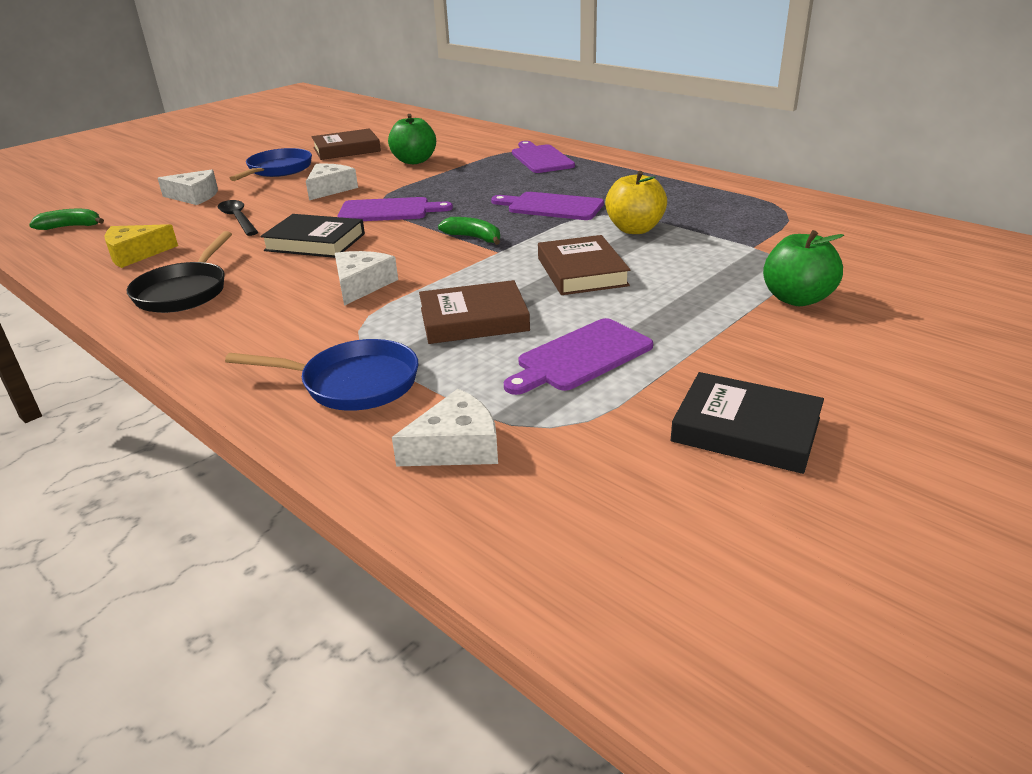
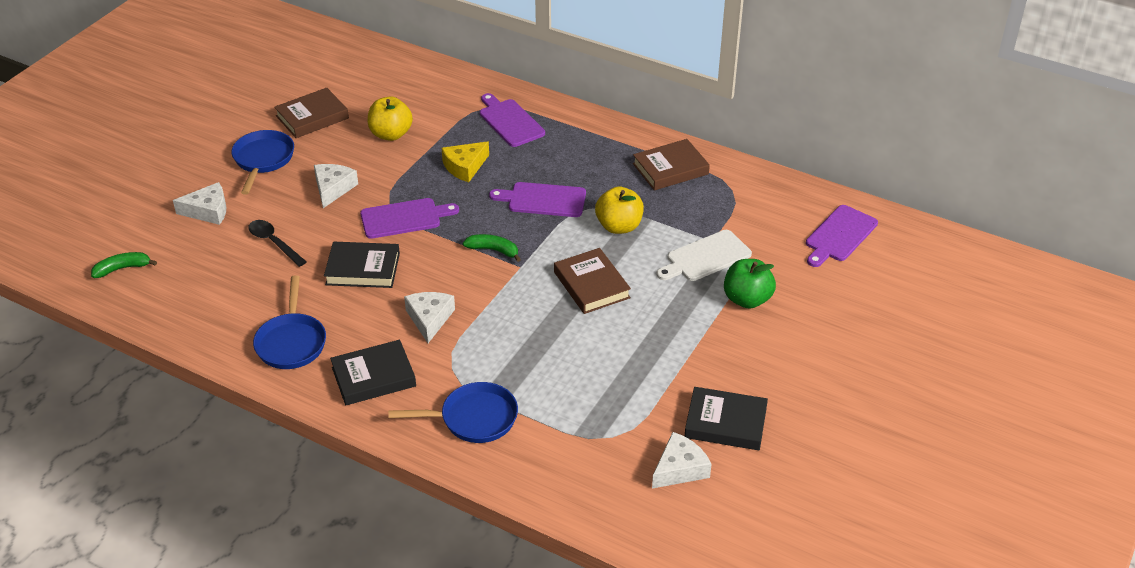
camera: 15 degrees left, 10 degrees up
yellow cheese [105,224,178,268] -> yellow cheese moved to [442,141,489,182]
black pan [126,231,232,313] -> blue pan [253,275,326,369]
green apple [388,114,436,164] -> yellow apple [367,96,413,141]
white cheese [392,389,498,466] -> white cheese moved to [652,432,711,489]
brown book [419,280,530,344] -> brown book moved to [633,139,710,191]
purple cutting board [504,318,653,395] -> purple cutting board moved to [806,205,878,267]
none -> black book [330,340,416,405]
none -> white cutting board [657,230,752,281]

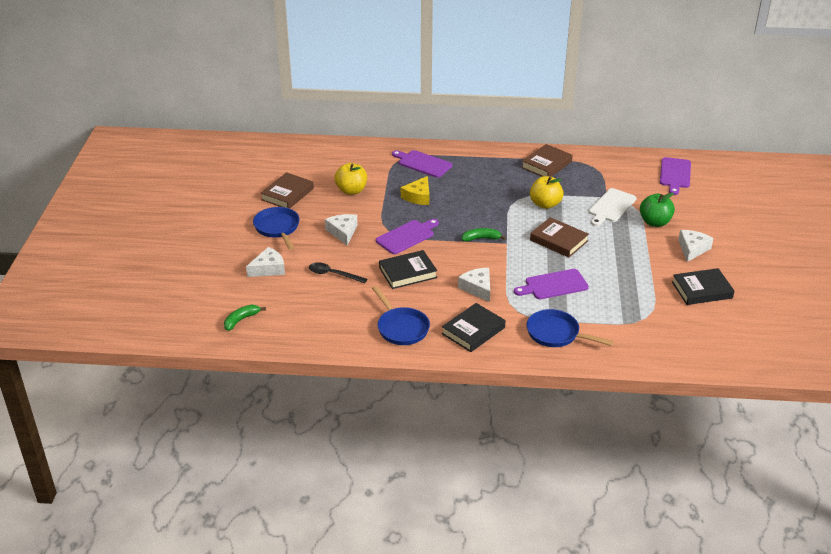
camera: 25 degrees left, 5 degrees down
blue pan [388,382,518,443] -> blue pan turned 120 degrees counterclockwise [527,309,614,347]
purple cutting board [489,182,586,217] -> purple cutting board moved to [514,269,589,299]
white cheese [652,432,711,489] -> white cheese moved to [678,230,714,262]

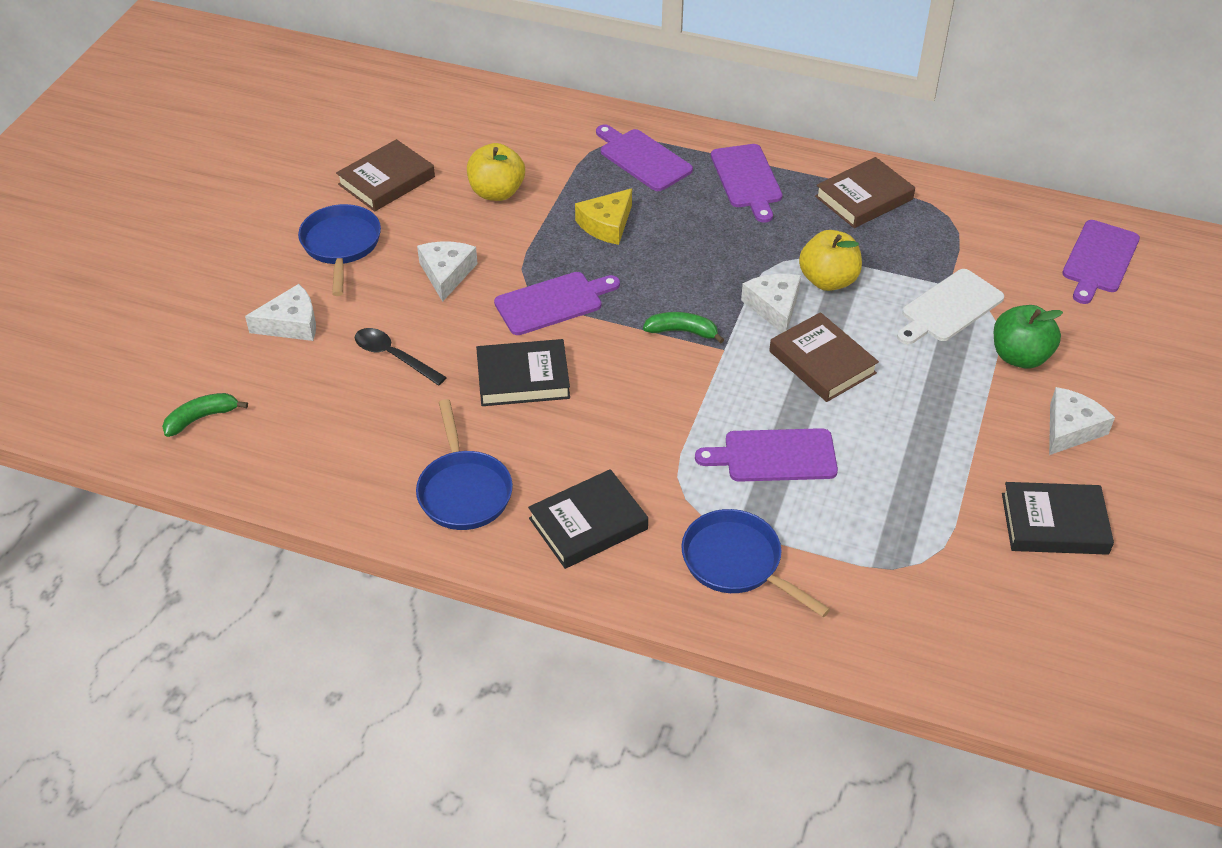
camera: 15 degrees right, 10 degrees up
white cheese [458,268,490,302] -> white cheese moved to [741,274,801,333]
none -> purple cutting board [711,144,782,222]

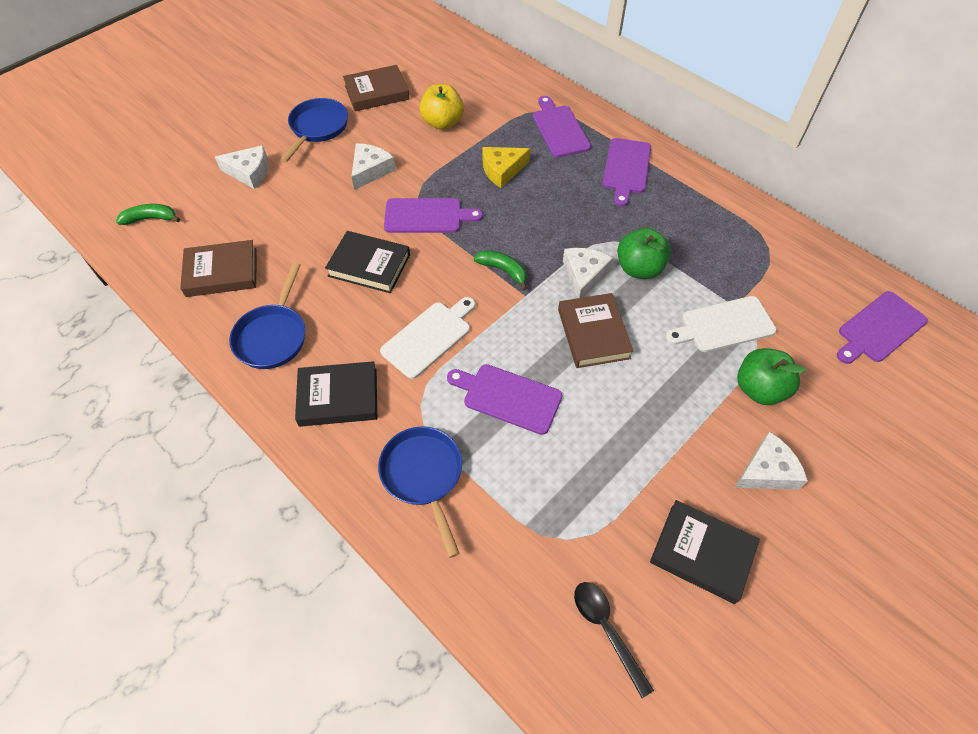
camera: 25 degrees right, 10 degrees up
black spoon [355,328,447,385] -> black spoon moved to [574,582,654,698]
yellow apple [799,230,862,291] -> green apple [617,228,671,279]
brown book [815,157,915,228] -> brown book moved to [180,240,257,297]
none -> white cutting board [380,297,476,379]

